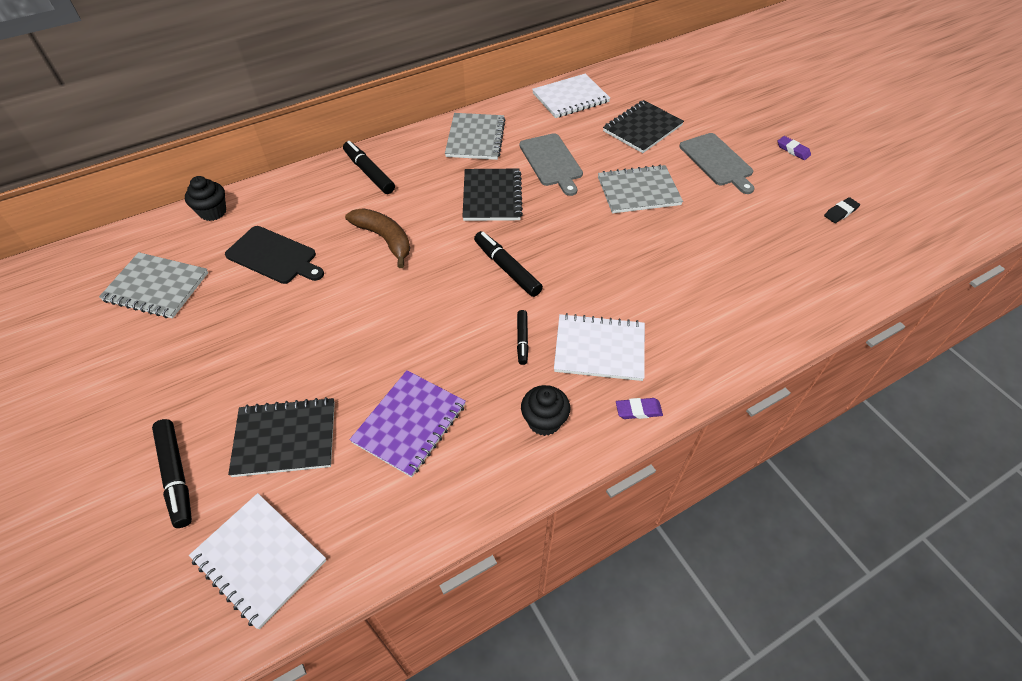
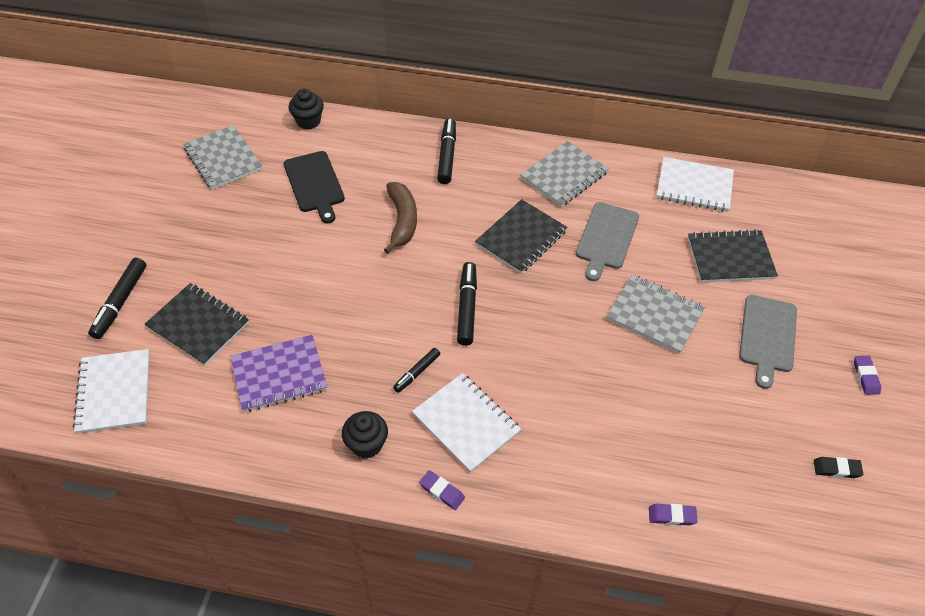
camera: 40 degrees right, 0 degrees up
none -> purple eraser [649,504,698,525]

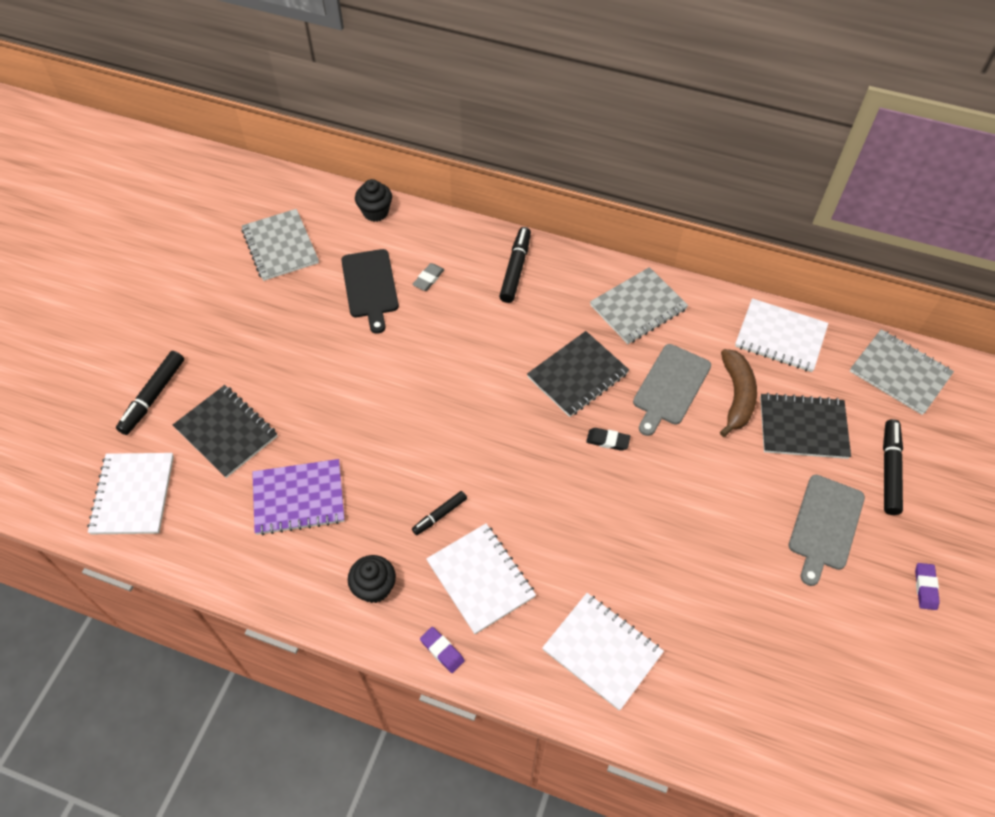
camera: 10 degrees right, 5 degrees up
brown banana [384,182,417,254] -> brown banana moved to [720,349,757,437]
black marker [457,262,477,346] -> black marker moved to [883,419,903,515]
grey notebook [606,275,705,354] -> grey notebook moved to [850,329,954,415]
purple eraser [649,504,698,525] -> none
black eraser [814,457,863,478] -> black eraser moved to [586,428,631,451]
none -> grey eraser [412,263,445,291]
none -> white notebook [542,593,664,711]

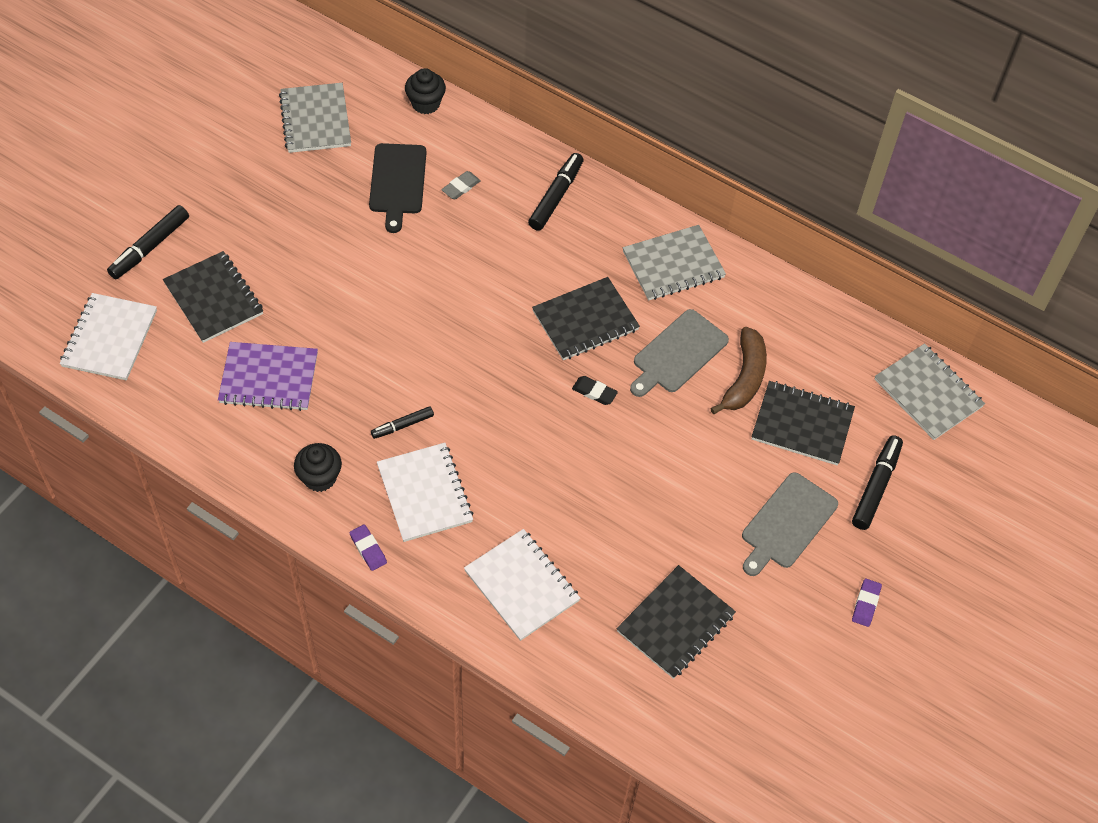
camera: 10 degrees right, 0 degrees up
white notebook [735,298,828,372] -> none
none -> black notebook [616,565,736,679]

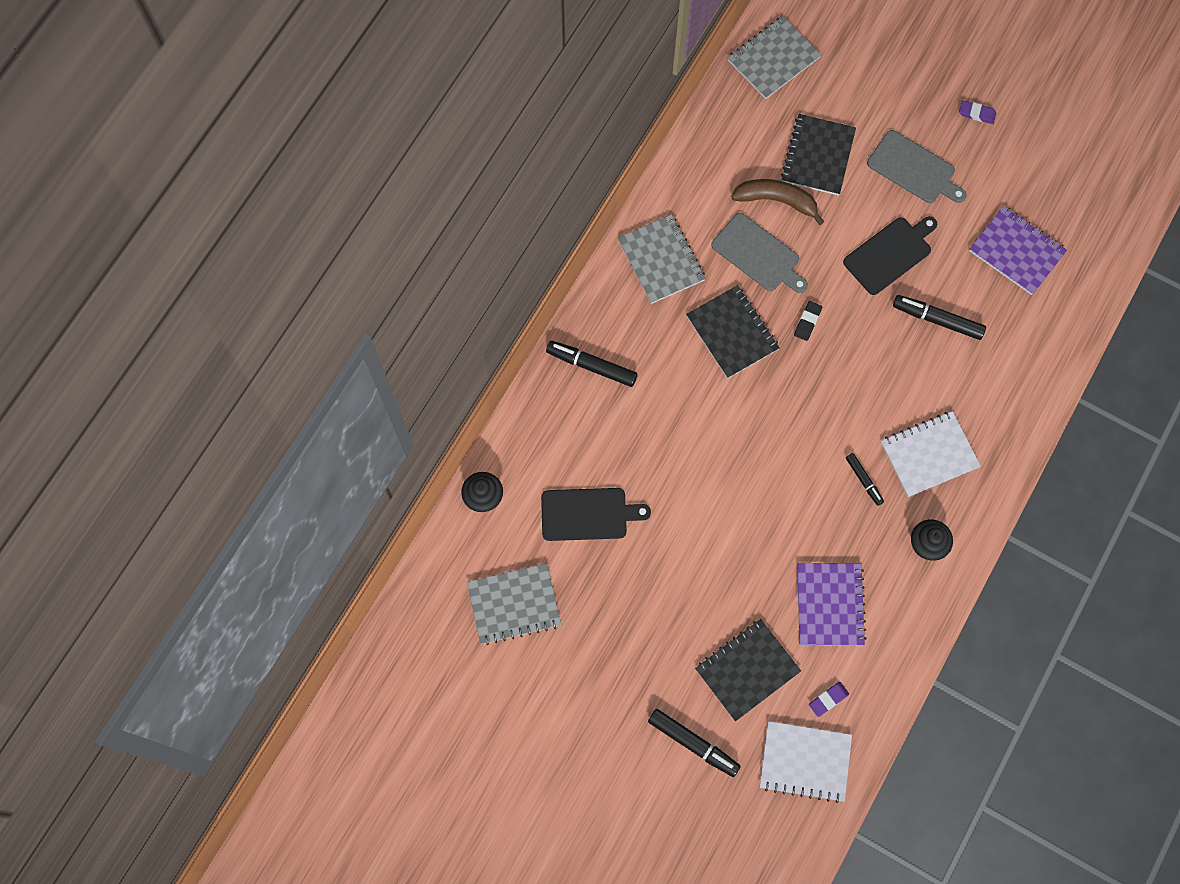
camera: 90 degrees left, 15 degrees up
purple eraser [349,524,387,571] -> purple eraser moved to [809,682,849,717]
grey eraser [441,171,481,199] -> none
white notebook [464,529,580,641] -> none
black notebook [616,565,736,679] -> purple notebook [969,206,1067,295]
black marker [852,435,903,530] -> black marker moved to [893,295,986,340]
none -> black cutting board [843,216,937,295]

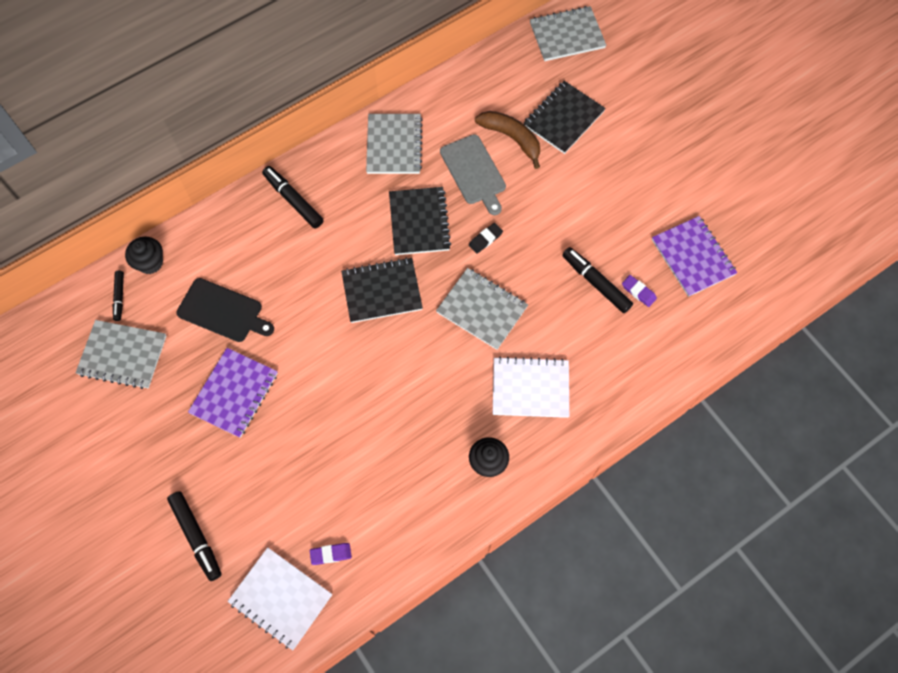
camera: 25 degrees right, 5 degrees down
black notebook [695,619,801,721] -> black notebook moved to [341,258,423,323]
purple notebook [797,563,867,646] -> purple notebook moved to [188,348,278,438]
black cutting board [843,216,937,295] -> none
black marker [846,453,884,506] -> black marker moved to [113,271,124,321]
grey cutting board [867,130,967,203] -> none
purple eraser [959,100,996,124] -> purple eraser moved to [622,275,657,307]
none -> grey notebook [436,268,528,350]

